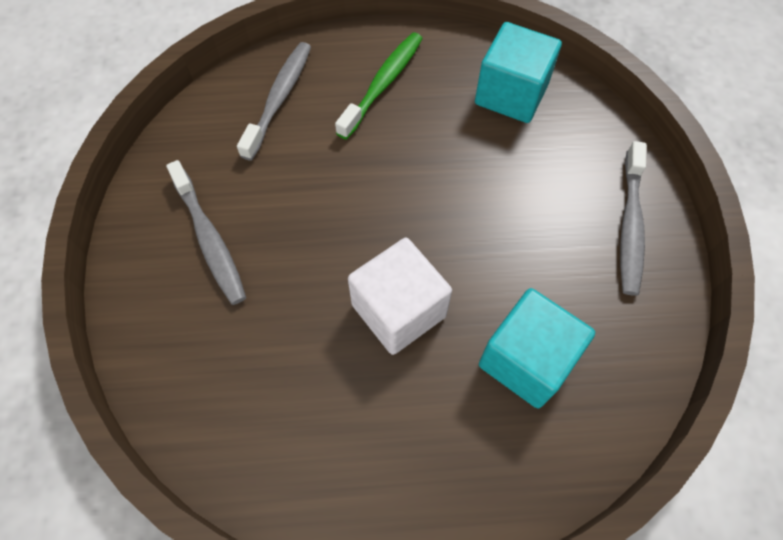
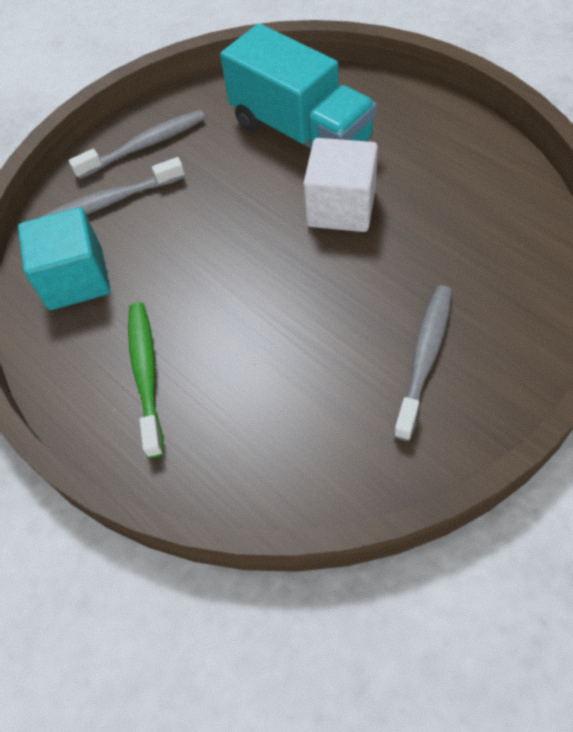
camera: 125 degrees left, 5 degrees down
grey toothbrush [237,42,311,161] -> grey toothbrush moved to [39,157,185,218]
green toothbrush [335,32,423,140] -> green toothbrush turned 90 degrees clockwise [128,302,164,458]
turquoise cube [479,288,595,408] -> turquoise truck [220,23,377,148]

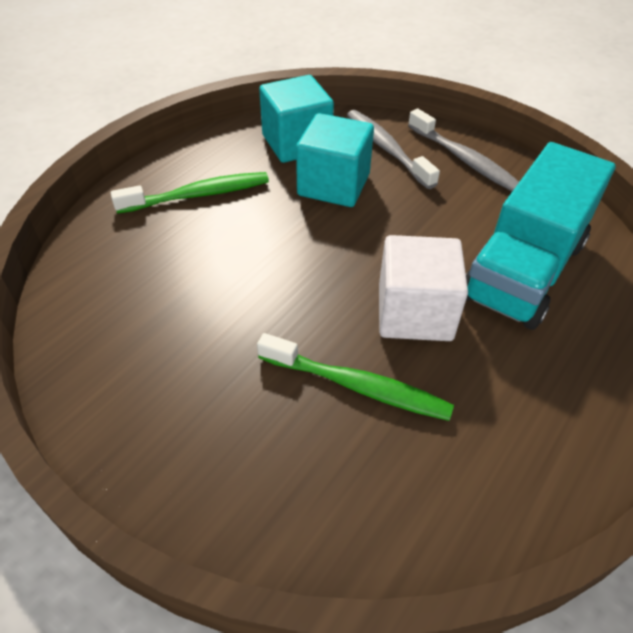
camera: 75 degrees right, 10 degrees down
grey toothbrush [393,285,452,441] -> none
none -> green toothbrush [257,333,454,421]
none -> turquoise cube [296,113,374,207]

